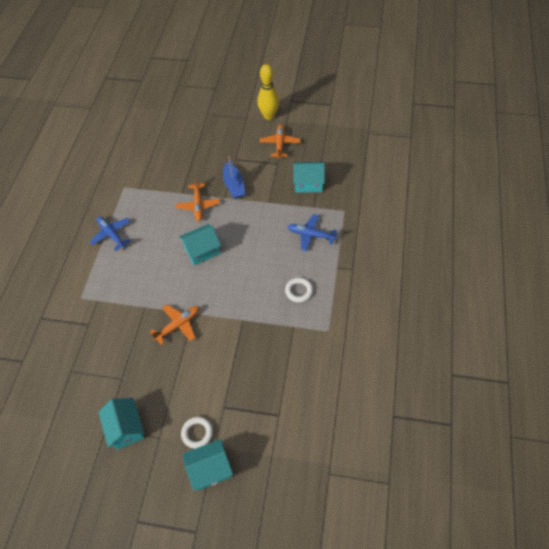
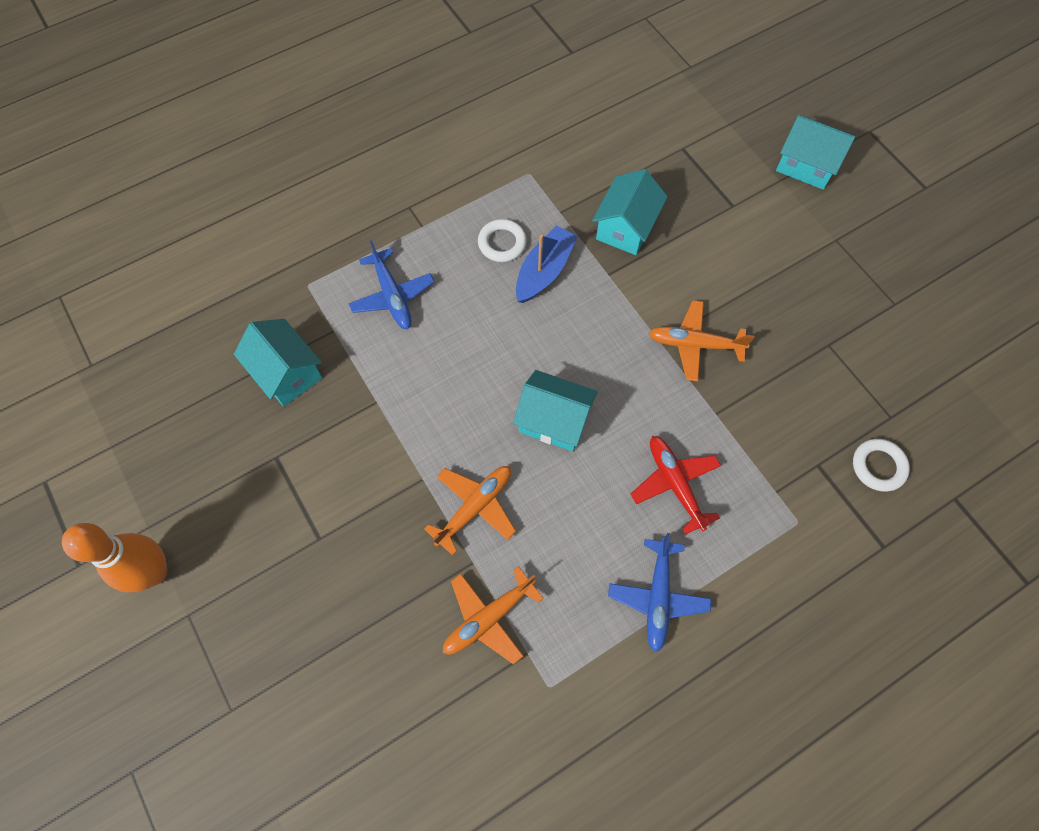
camera: 135 degrees left, 10 degrees up
turquoise house [98,398,144,450] -> turquoise house moved to [592,169,668,255]
white ring [181,417,213,449] -> white ring moved to [853,439,910,491]
blue boat [223,156,245,199] -> blue boat moved to [516,225,578,303]
yellow bowling pin [257,64,279,120] -> orange bowling pin [62,523,168,592]
orange plane [260,125,301,159] -> orange plane moved to [443,566,544,665]
none -> red plane [631,436,721,535]

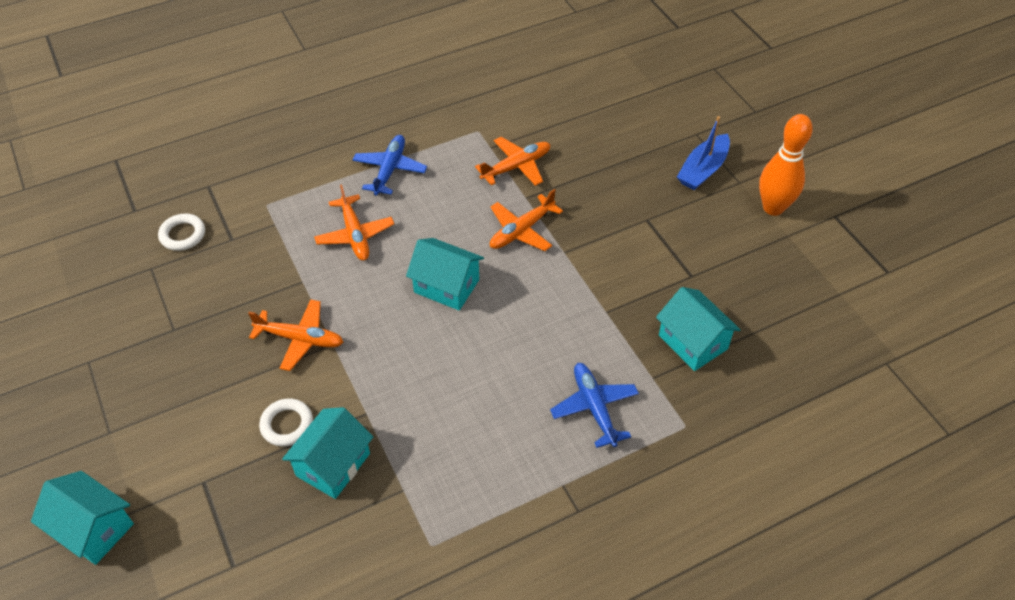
camera: 175 degrees left, 15 degrees down
white ring [478,219,527,262] -> white ring moved to [259,399,313,446]
blue boat [516,225,578,303] -> blue boat moved to [677,116,730,190]
red plane [631,436,721,535] -> orange plane [314,184,394,261]

